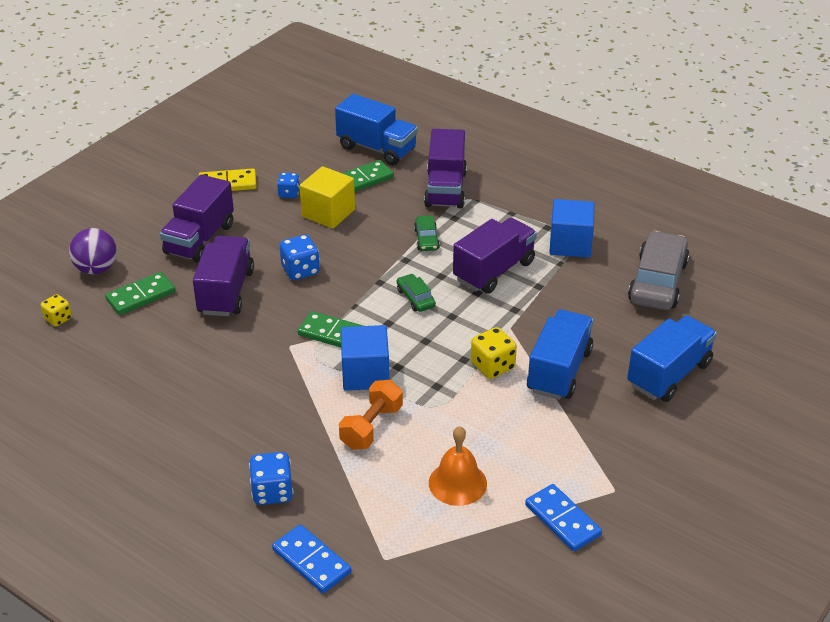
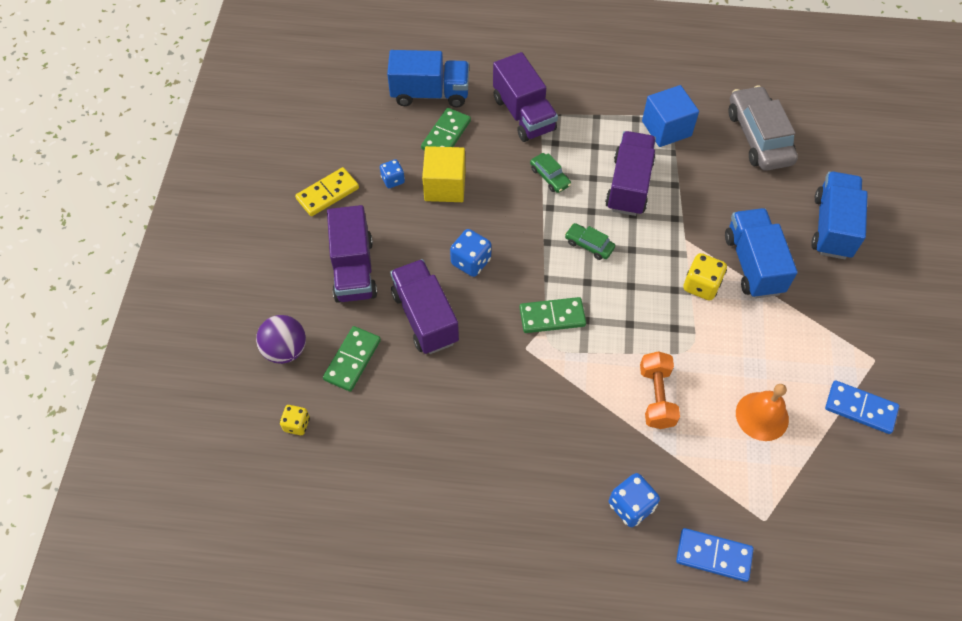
camera: 30 degrees left, 20 degrees up
blue cube [341,325,389,391] -> none

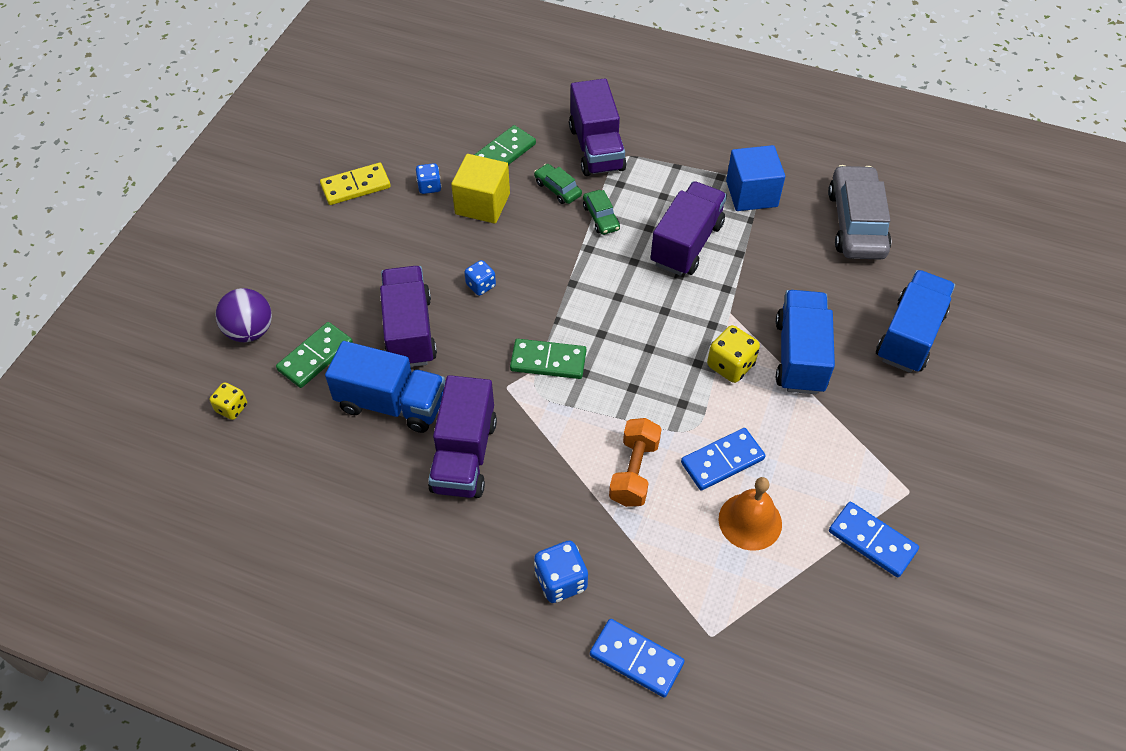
camera: 15 degrees right, 5 degrees down
purple truck [327,205,377,303] -> purple truck moved to [428,375,497,498]
blue truck [387,50,469,108] -> blue truck moved to [325,341,445,433]
blue dice [450,229,492,277] -> blue dice [464,260,496,296], size x0.65
green car [565,223,615,260] -> green car moved to [534,164,582,204]
none -> blue domino [681,428,766,491]

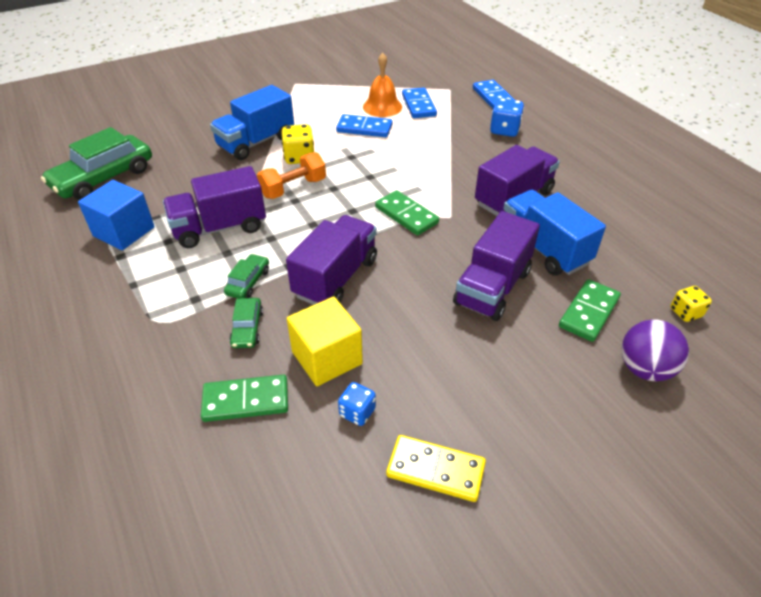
camera: 140 degrees left, 10 degrees down
green domino [276,322,353,388] -> green domino turned 45 degrees counterclockwise [559,279,621,342]
blue dice [464,260,496,296] -> none
purple truck [569,78,627,176] -> purple truck moved to [286,215,377,305]
orange dumbbell [609,418,662,507] -> orange dumbbell moved to [257,152,326,199]
grey car [828,165,891,260] -> green car [41,127,152,200]
blue domino [829,502,919,577] -> blue domino moved to [402,88,437,118]
blue truck [876,270,955,373] -> none

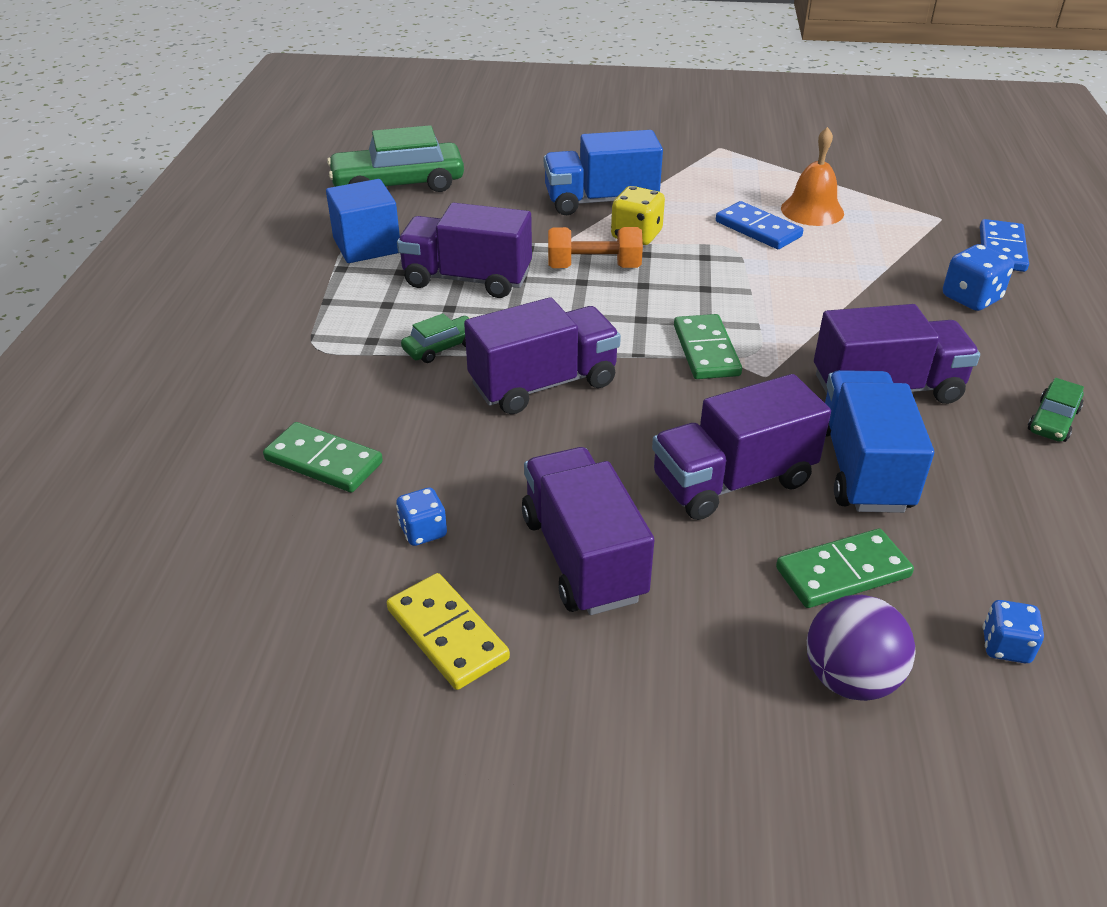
camera: 35 degrees right, 5 degrees down
green car [229,298,263,348] -> green car moved to [1028,378,1084,442]
yellow cube [287,296,363,386] -> none
blue domino [402,88,437,118] -> none
yellow dice [670,286,712,322] -> blue dice [983,600,1044,663]
none -> purple truck [522,447,654,615]

